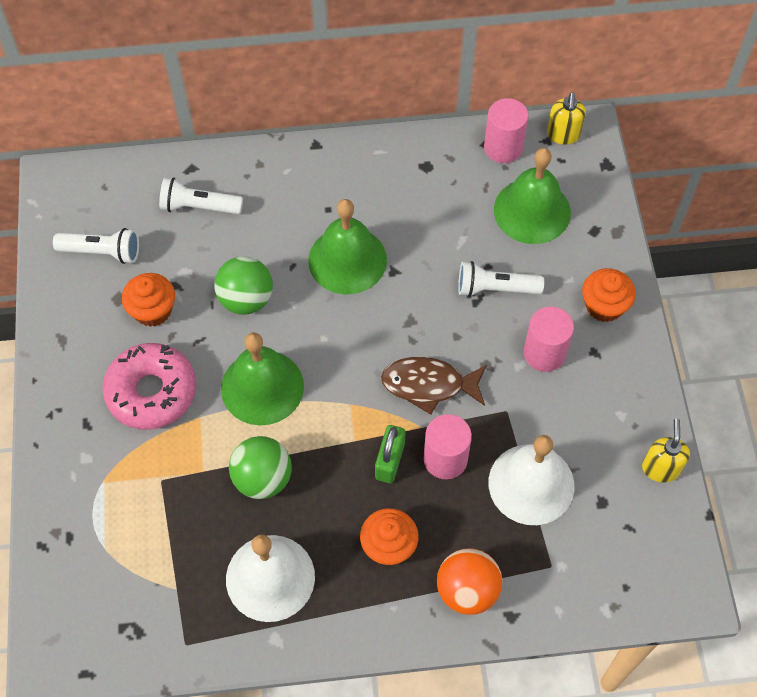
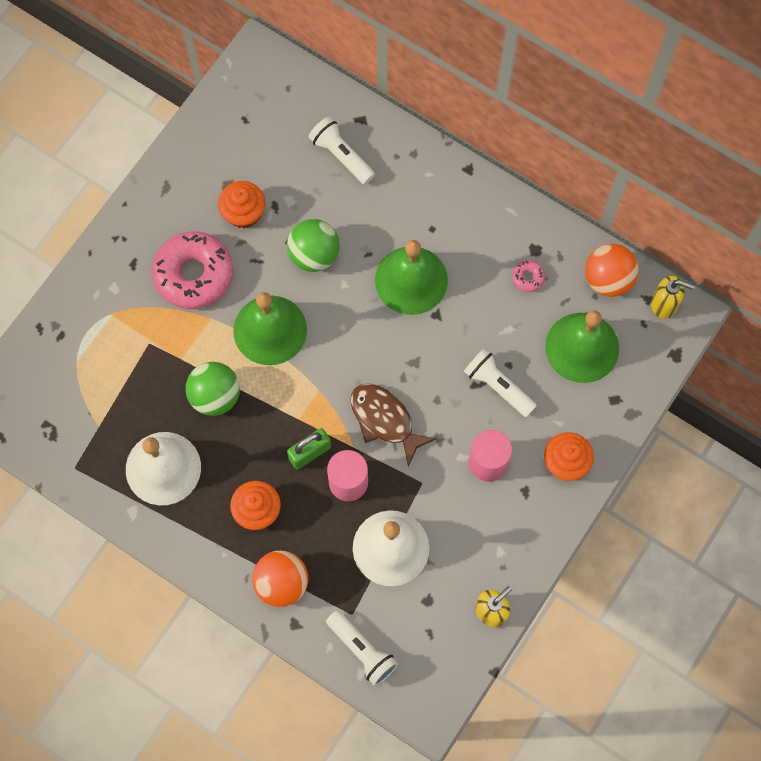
camera: 40 degrees right, 10 degrees up
white flashlight [53,228,139,264] -> white flashlight moved to [326,610,398,686]
pink cylinder [484,98,529,163] -> orange ball [585,244,639,297]
yellow soap dispenser [547,92,586,145] -> yellow soap dispenser turned 120 degrees counterclockwise [651,276,695,319]
none -> pink donut [512,260,545,292]

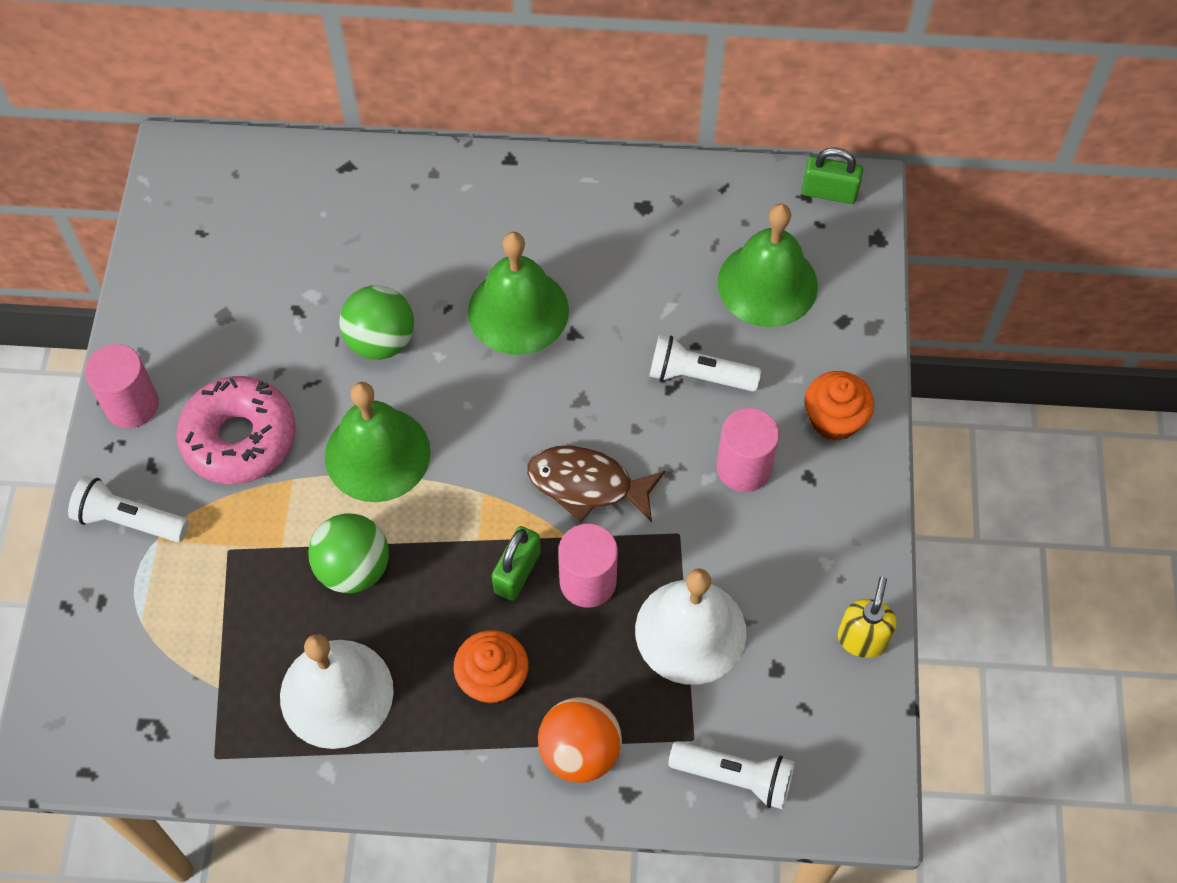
camera: 30 degrees left, 10 degrees down
orange cupcake [218,181,266,228] -> none
white flashlight [308,117,375,185] -> white flashlight moved to [68,476,189,542]
pink donut [512,260,545,292] -> none
orange ball [585,244,639,297] -> none
yellow soap dispenser [651,276,695,319] -> green padlock [801,147,863,204]
none -> pink cylinder [85,344,159,428]

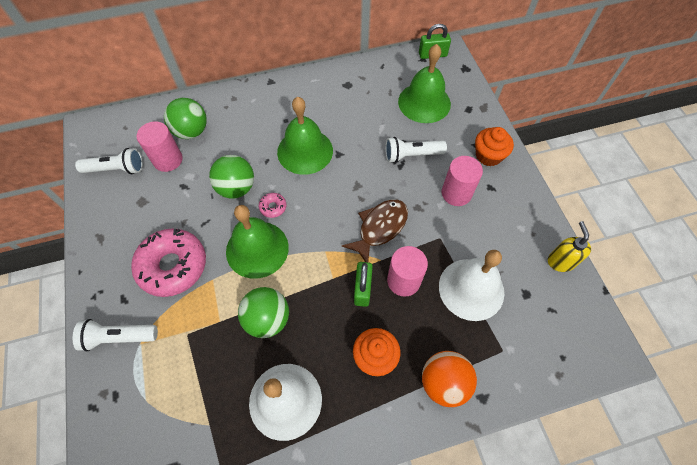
camera: 20 degrees left, 0 degrees up
pink cylinder [85,344,159,428] -> pink cylinder moved to [136,121,183,172]
brown fish [527,446,666,522] -> brown fish turned 135 degrees clockwise [342,199,408,262]
white flashlight [668,741,795,809] -> white flashlight moved to [75,148,143,174]
none -> green ball [164,98,207,139]
none -> pink donut [259,193,286,218]

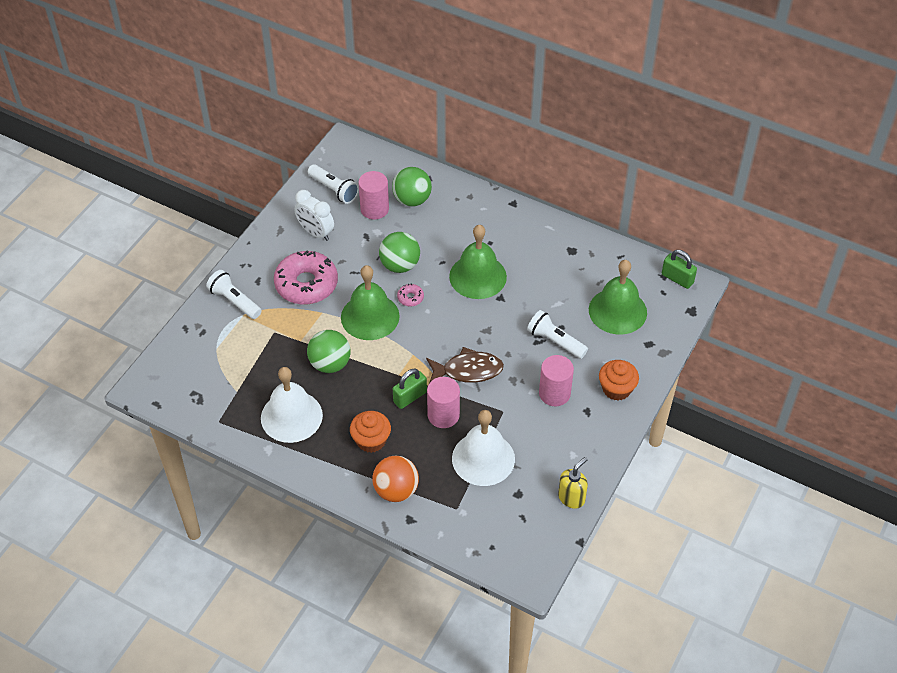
camera: 45 degrees right, 10 degrees down
none -> white clock [295,190,334,241]

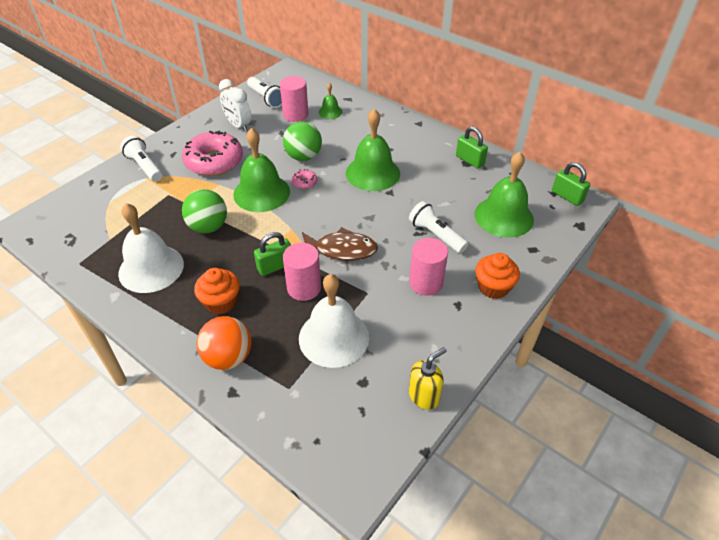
camera: 10 degrees right, 5 degrees down
green ball [392,167,432,206] -> green bell [319,83,342,119]
none -> green padlock [456,126,488,169]

